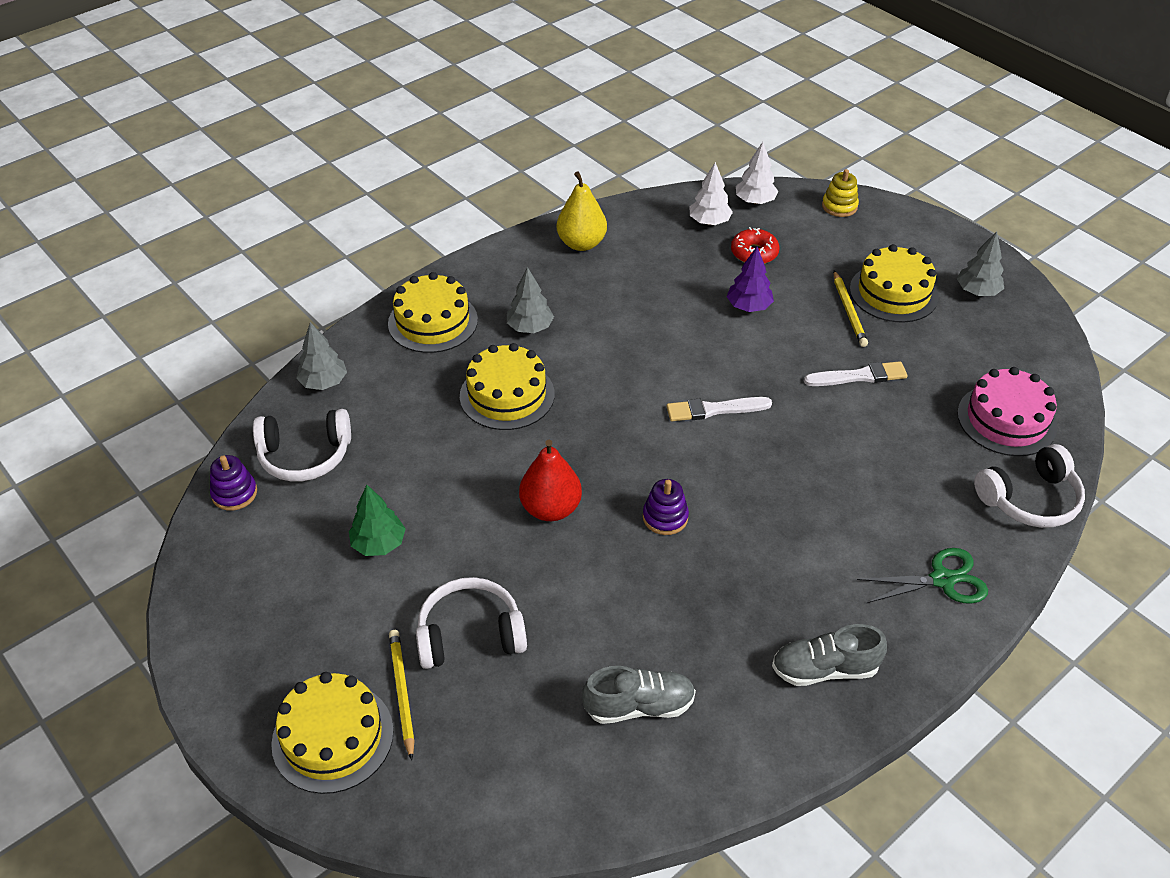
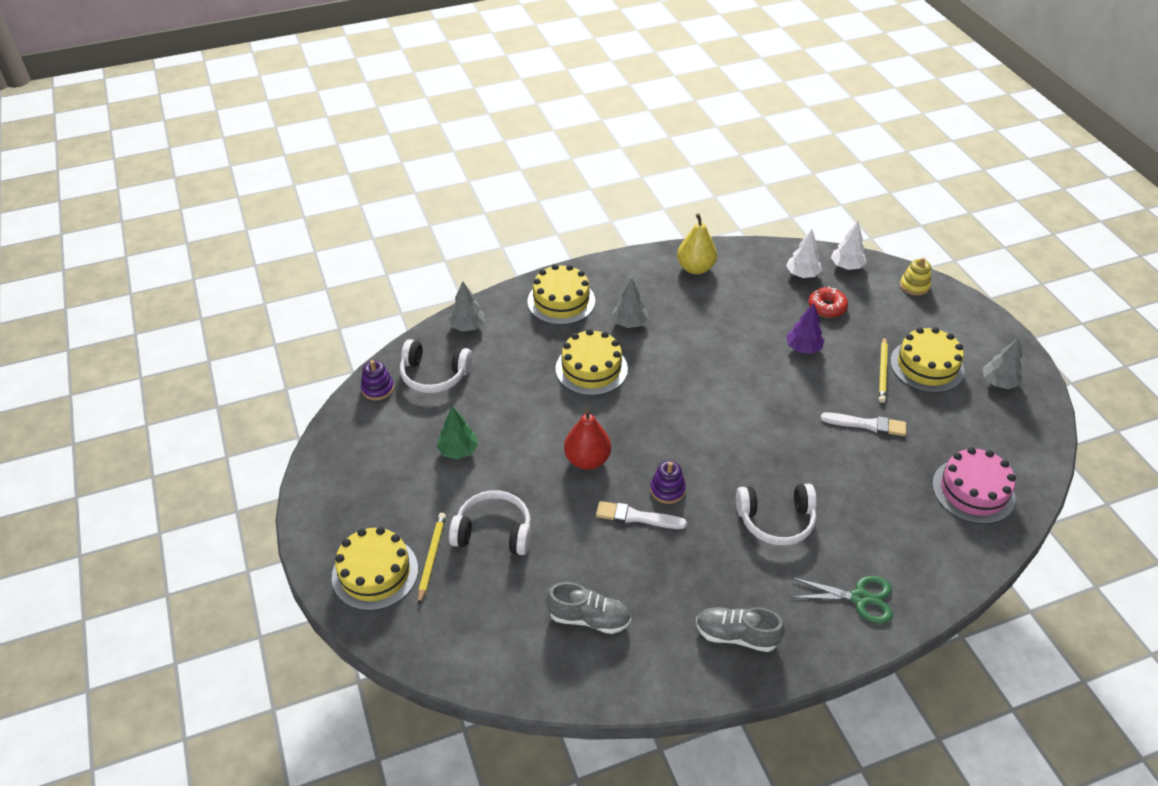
camera: 20 degrees right, 0 degrees up
white brush [666,397,772,421] -> white brush moved to [596,501,687,529]
white headphones [974,444,1085,528] -> white headphones moved to [736,484,817,546]

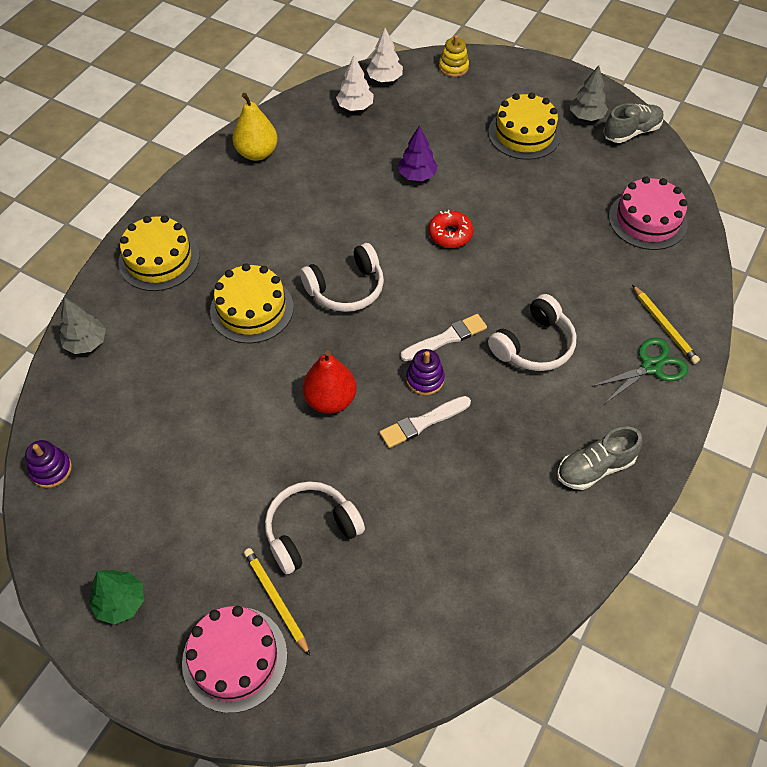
camera: 40 degrees left, 10 degrees up
yellow cake [332,527,418,611] -> pink cake [182,606,287,713]
white headphones [400,339,472,393] -> white headphones moved to [300,243,384,312]
green tree [437,406,478,459] -> green tree moved to [89,570,144,625]
grey shoe [546,582,631,634] -> grey shoe moved to [603,103,664,143]
grey tree [611,278,648,328] -> none
red donut [808,286,848,318] -> red donut moved to [429,210,473,248]
white brush [821,412,906,436] -> white brush moved to [401,314,487,361]
yellow pencil [879,336,888,403] -> yellow pencil moved to [632,285,700,364]

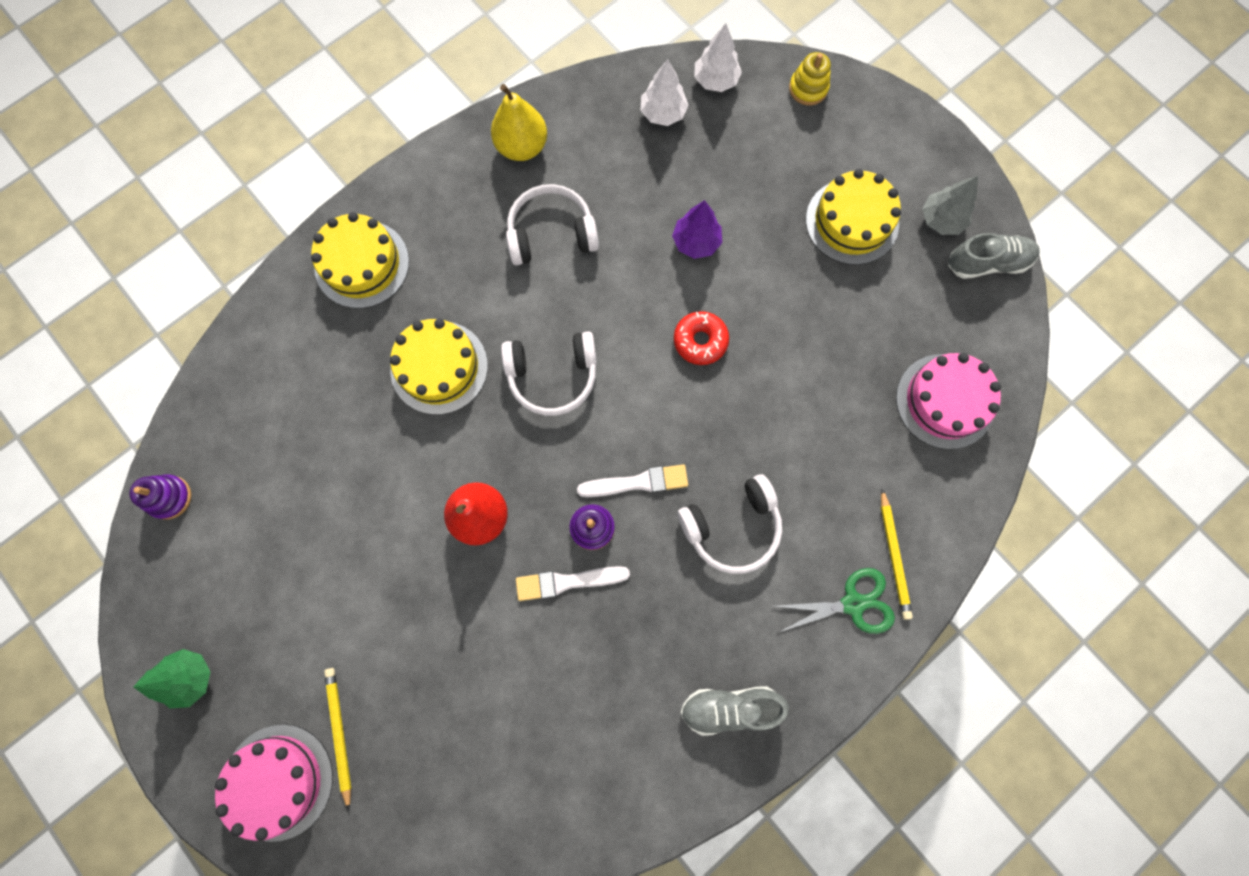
camera: 20 degrees right, 20 degrees up
grey tree [60,297,106,354] -> none
white headphones [265,481,365,574] -> white headphones moved to [506,184,599,265]

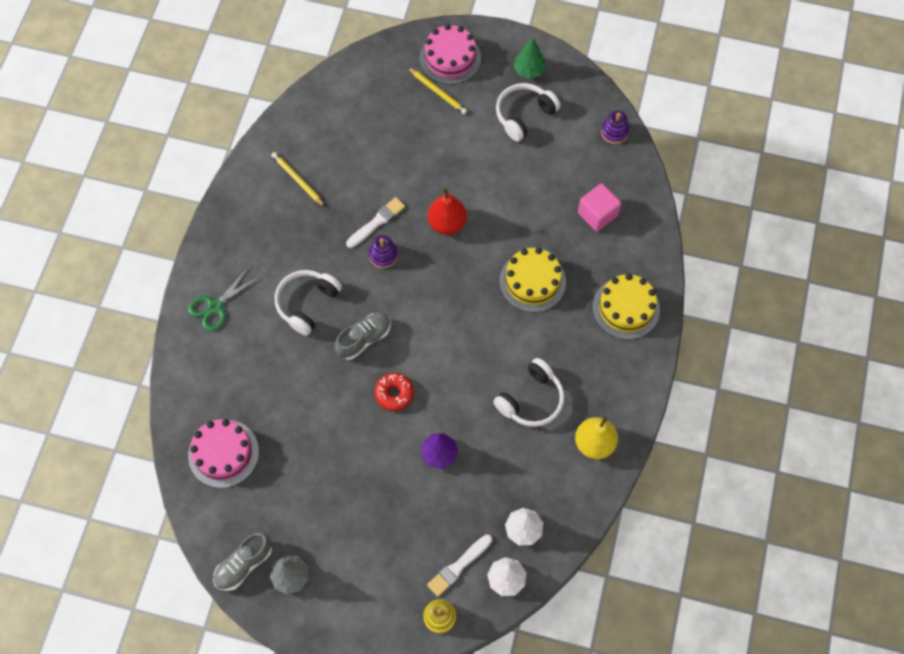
camera: 145 degrees right, 10 degrees down
white headphones [501,331,597,416] -> white headphones moved to [496,83,560,142]
white brush [577,464,688,497] -> white brush moved to [427,534,492,597]
grey shoe [681,686,789,736] -> grey shoe moved to [335,313,391,360]
yellow cake [806,169,901,265] -> none
yellow pencil [881,489,913,620] -> yellow pencil moved to [271,152,325,207]
none -> pink cube [578,184,621,232]

